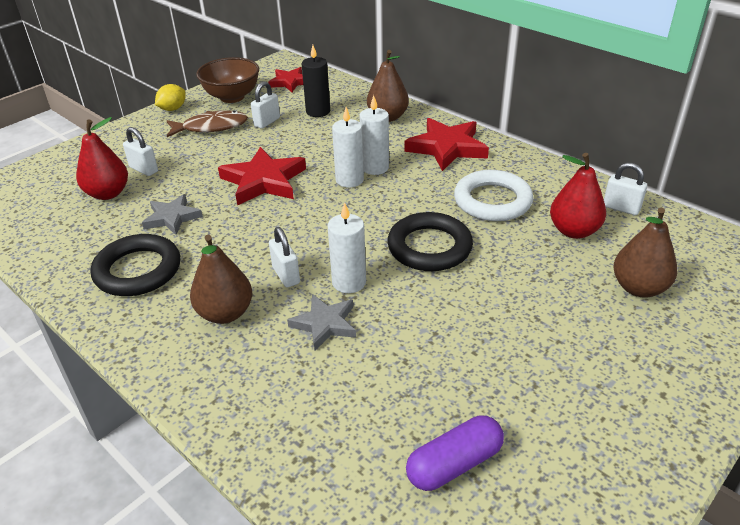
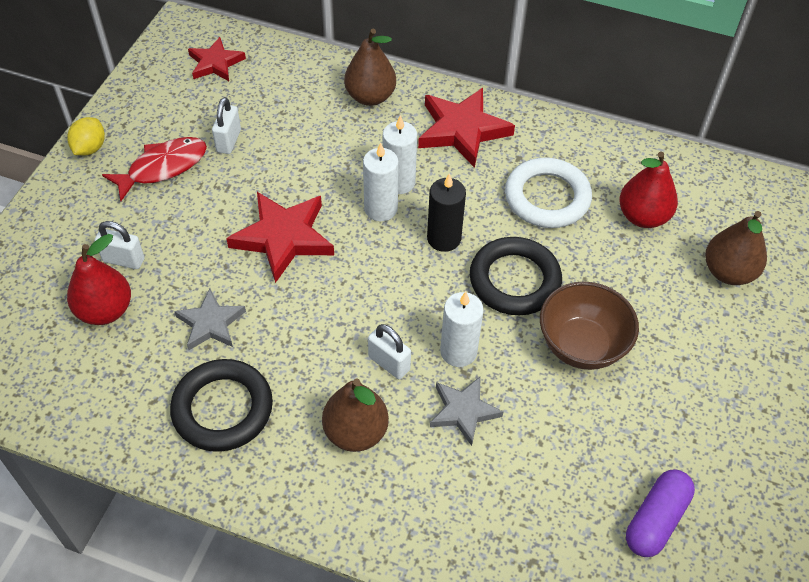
camera: 25 degrees left, 15 degrees up
brown fish [167,110,248,137] -> red fish [102,137,207,201]
brown bowl [196,57,259,103] -> brown bowl moved to [540,281,639,370]
black candle [302,45,330,117] -> black candle moved to [427,173,466,252]
white padlock [604,163,647,215] -> none

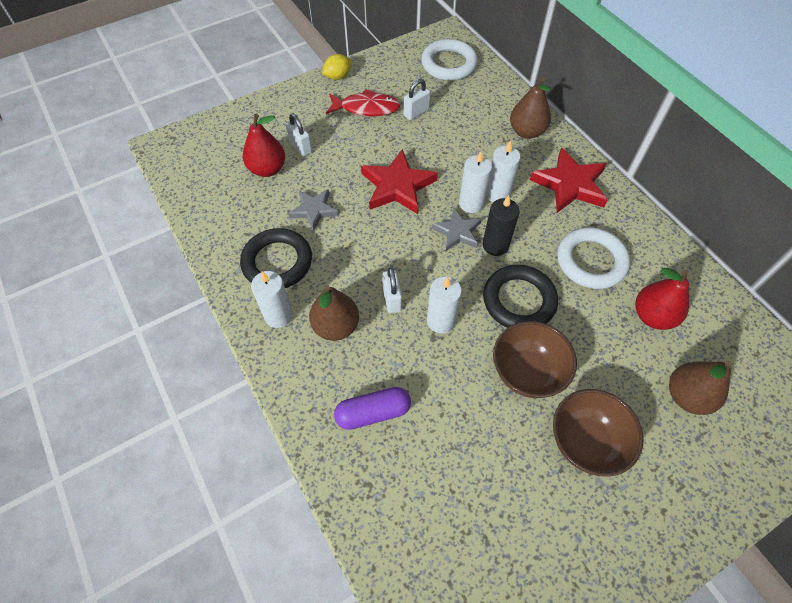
camera: 40 degrees right, 5 degrees up
red star [188,37,246,81] -> white ring [421,39,478,81]
grey star [430,376,503,446] -> grey star moved to [432,208,482,251]
purple capsule [626,470,695,557] -> purple capsule moved to [334,387,411,430]
none -> white candle [251,271,293,328]
none -> brown bowl [553,389,643,477]

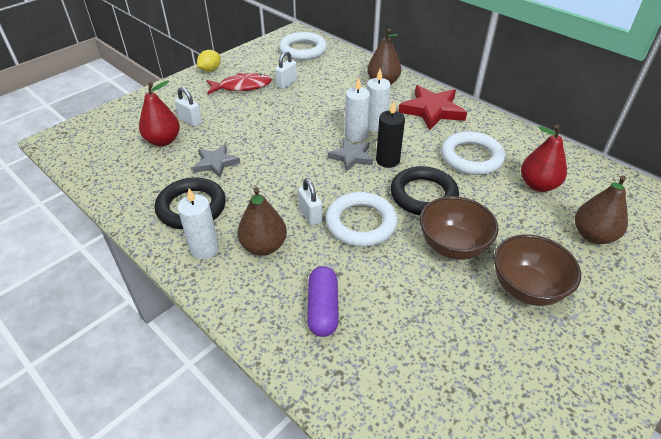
camera: 15 degrees left, 15 degrees down
purple capsule [334,387,411,430] -> purple capsule turned 60 degrees counterclockwise [307,266,339,337]
red star [361,149,438,214] -> none
white candle [427,276,462,333] -> white ring [326,192,398,247]

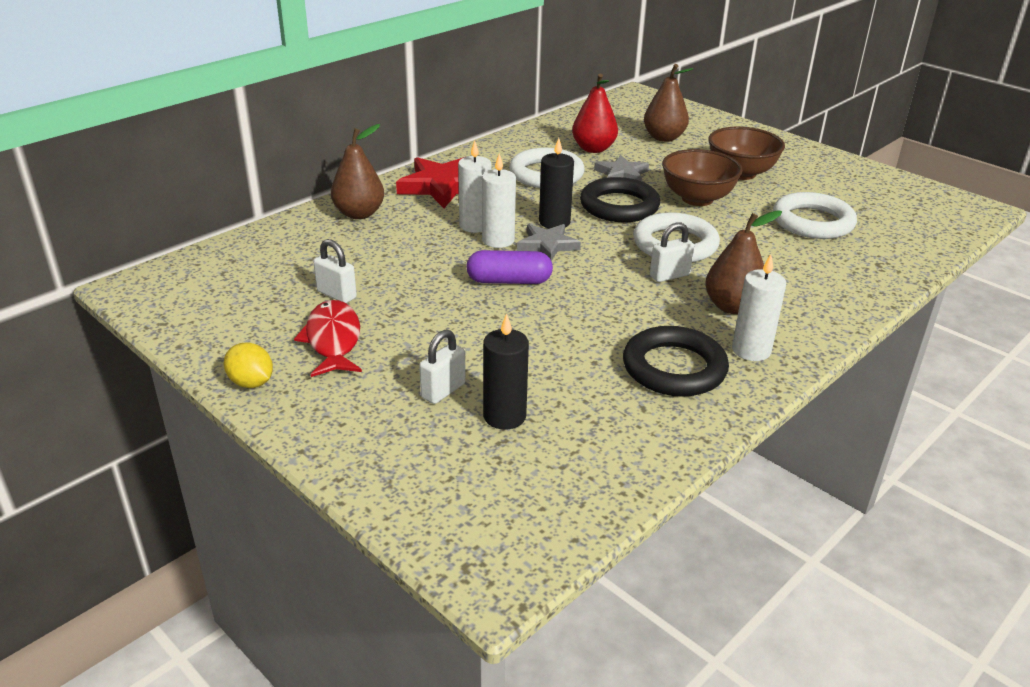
camera: 90 degrees left, 10 degrees down
red pear [139,80,180,146] -> black candle [483,313,529,429]
grey star [193,144,240,178] -> grey star moved to [594,155,649,181]
white ring [279,32,327,60] -> white ring moved to [773,192,857,239]
purple capsule [307,266,339,337] -> purple capsule moved to [466,250,553,284]

